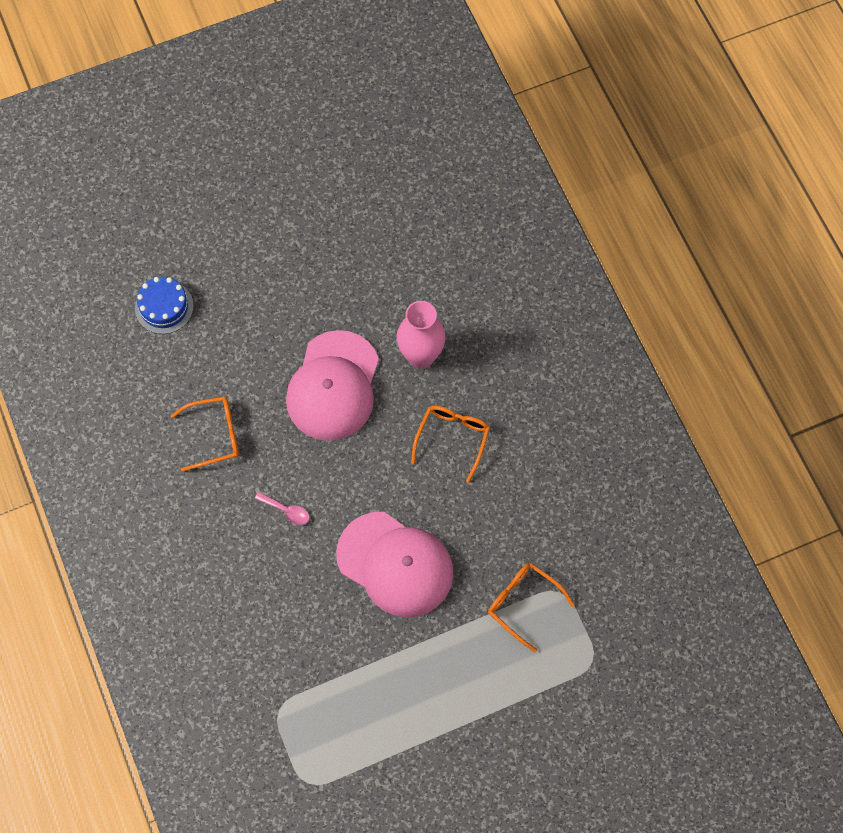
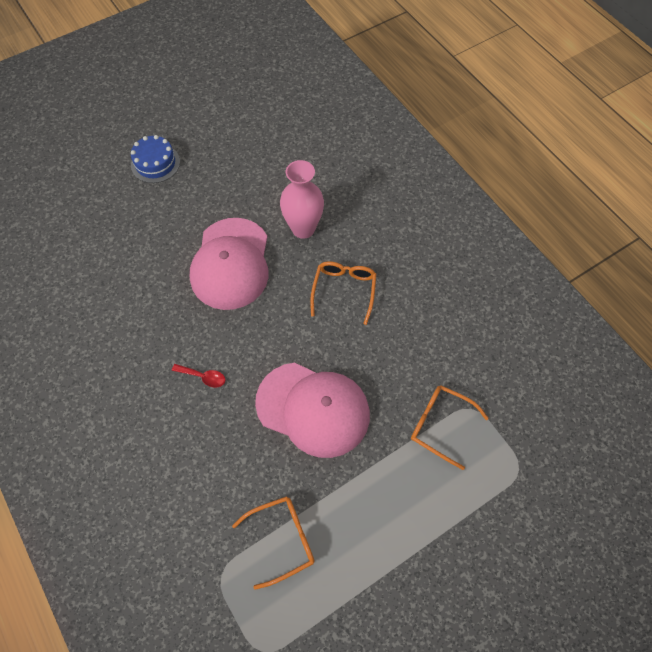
camera: 10 degrees left, 5 degrees down
blue cake [135,277,194,334] -> blue cake moved to [131,135,180,183]
orange glasses [171,397,239,471] -> orange glasses moved to [232,496,315,590]
pink spoon [255,492,309,525] -> red spoon [172,364,226,387]

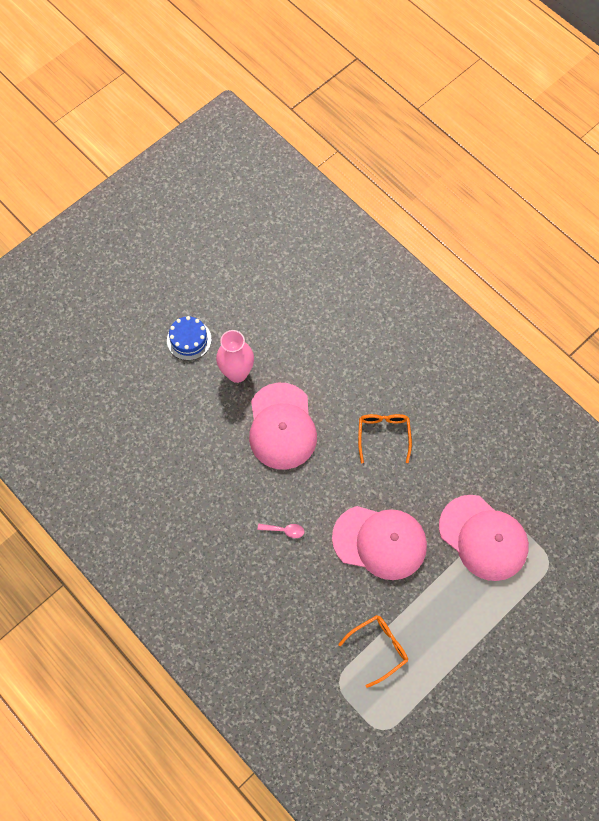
camera: 10 degrees left, 5 degrees up
red spoon [172,364,226,387] -> pink spoon [258,524,305,538]
pink vase [280,160,324,239] -> pink vase moved to [216,330,254,383]
orange glasses [411,385,489,470] -> pink cap [439,495,529,581]

